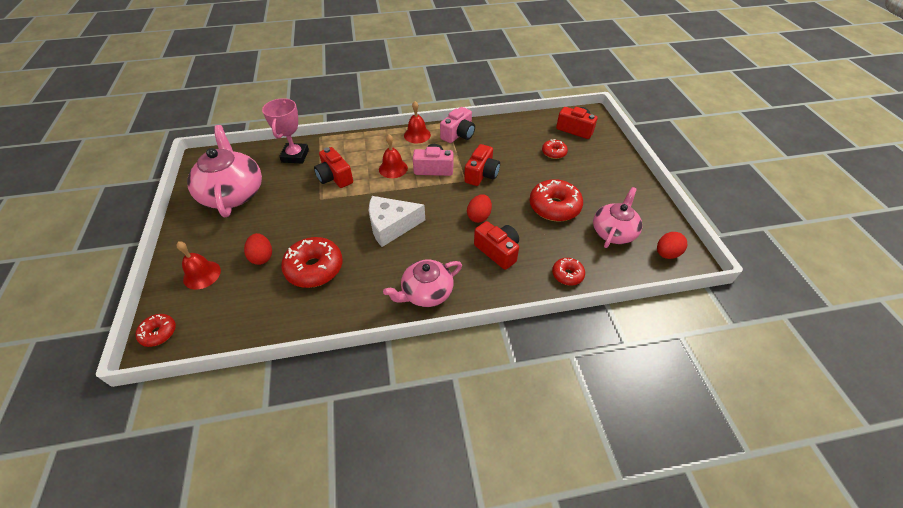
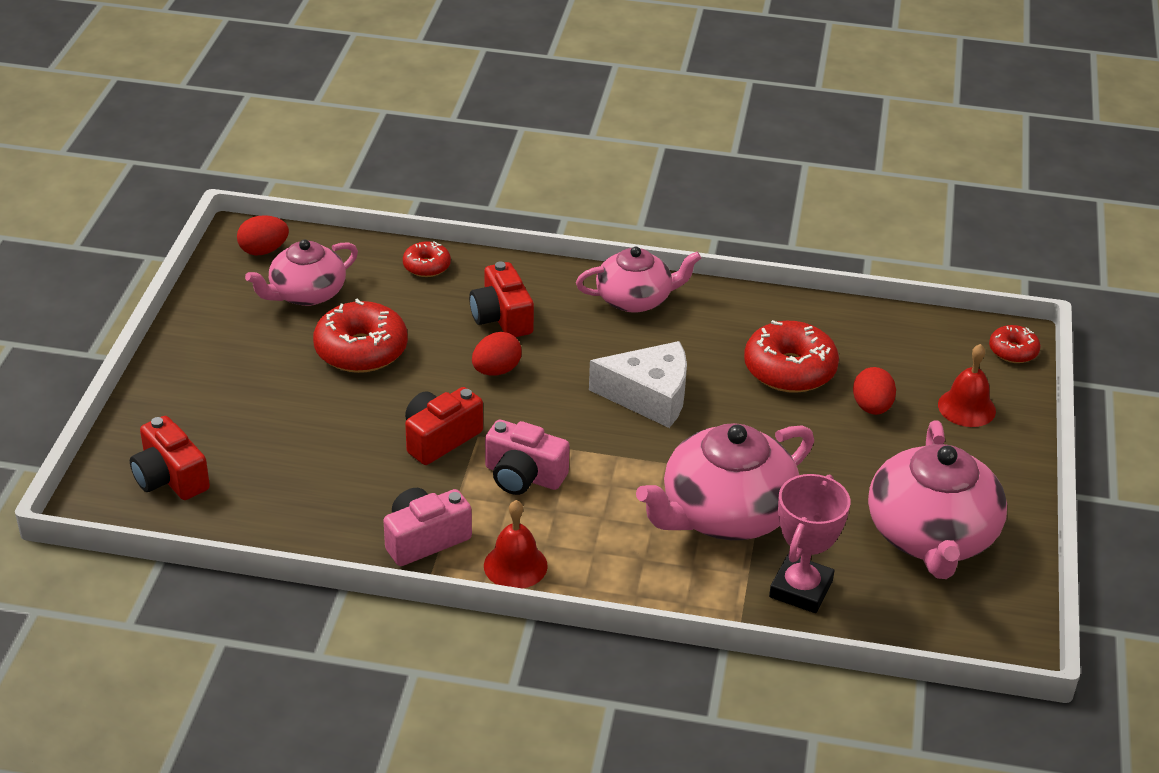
camera: 160 degrees left, 10 degrees down
red camera [314,147,353,188] -> pink teapot [636,423,814,540]
red bell [379,134,408,178] -> none
red donut [542,139,568,159] -> none

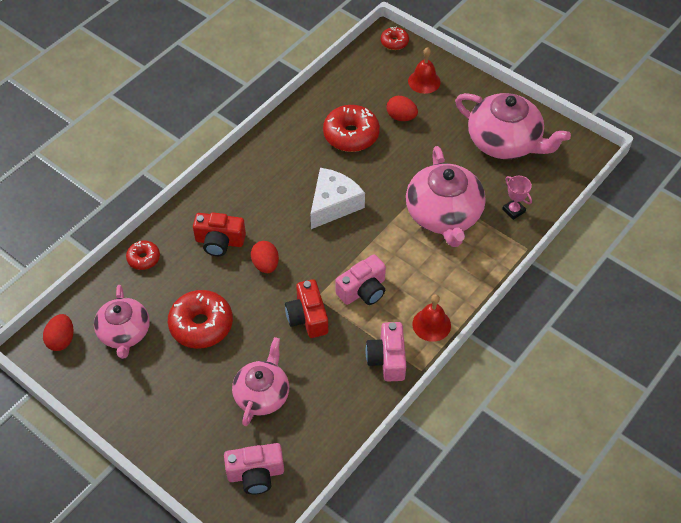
camera: 60 degrees left, 15 degrees up
red camera [130,416,210,500] -> pink camera [224,443,284,494]
pink teapot [576,247,701,313] -> pink teapot moved to [232,337,289,426]
pink trophy [769,474,850,613] -> pink trophy [502,176,532,220], size x0.59

